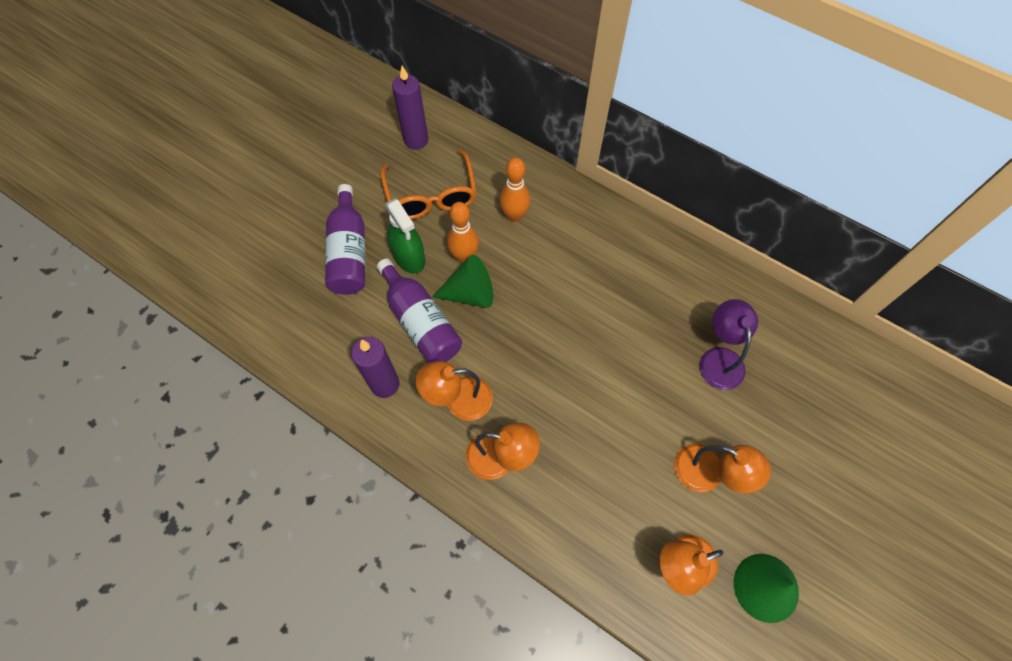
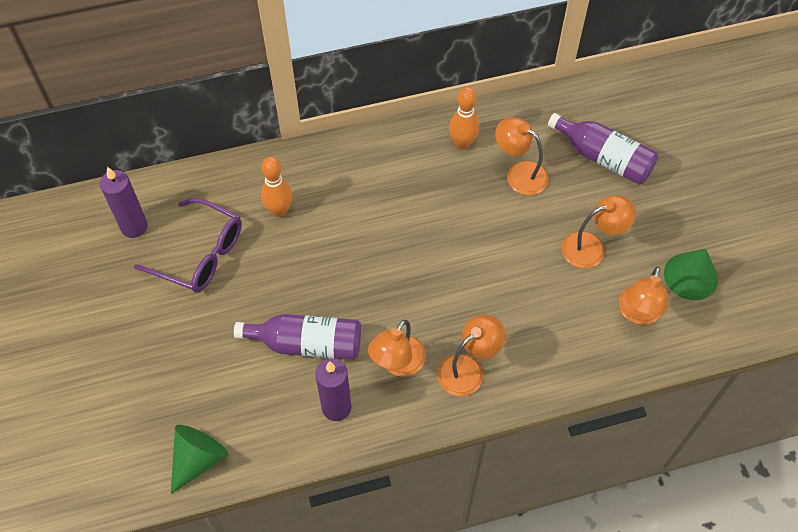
camera: 50 degrees left, 5 degrees down
purple bottle [325,184,365,295] -> purple bottle moved to [548,113,658,185]
orange glasses [380,149,477,219] -> purple glasses [134,198,242,293]
green spray bottle [385,198,425,274] -> none
green cone [432,255,493,308] -> green cone moved to [171,425,228,494]
orange bowling pin [447,202,479,263] -> orange bowling pin moved to [449,87,479,150]
purple lamp [699,299,758,390] -> orange lamp [495,118,549,195]

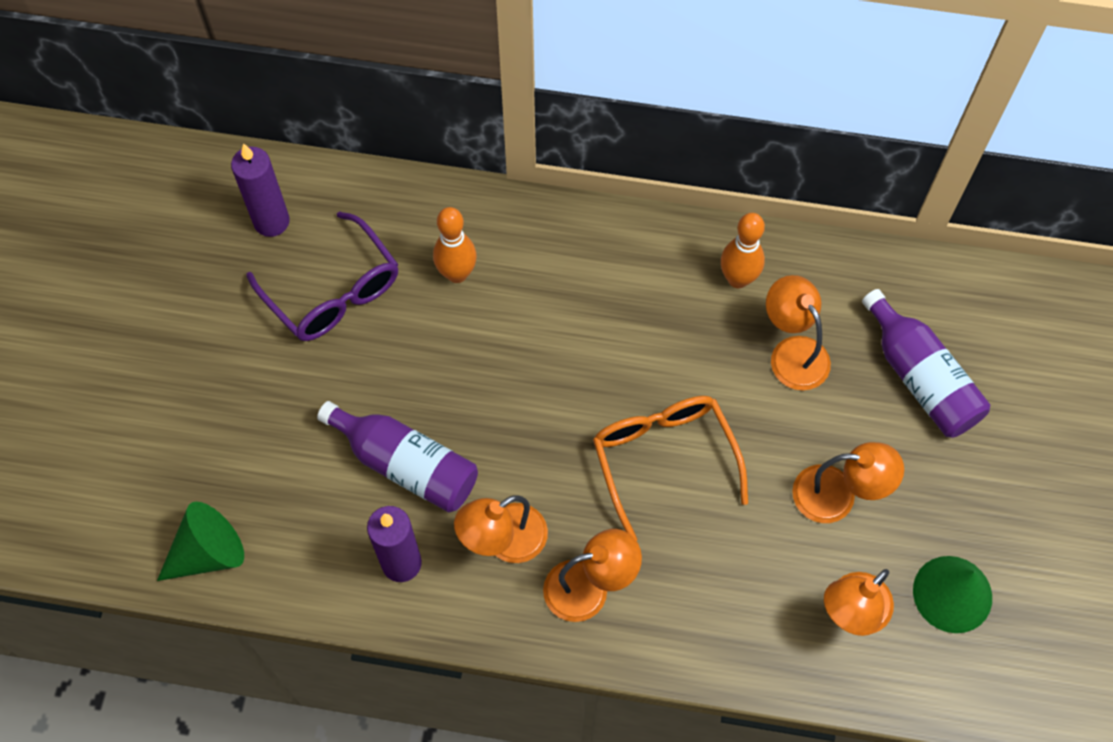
camera: 25 degrees right, 5 degrees up
none -> orange glasses [593,396,748,541]

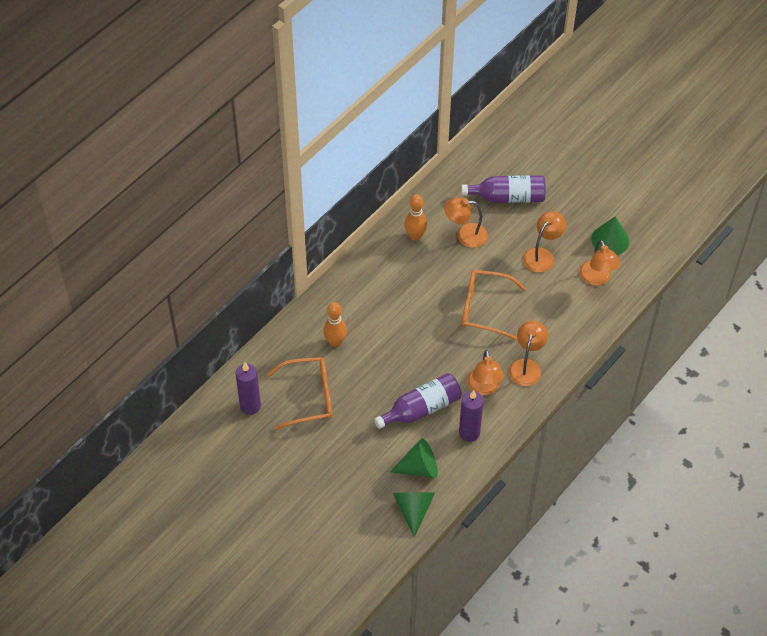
camera: 60 degrees left, 10 degrees down
purple glasses [247,211,398,341] -> orange glasses [267,357,332,430]
none -> green cone [390,438,438,478]

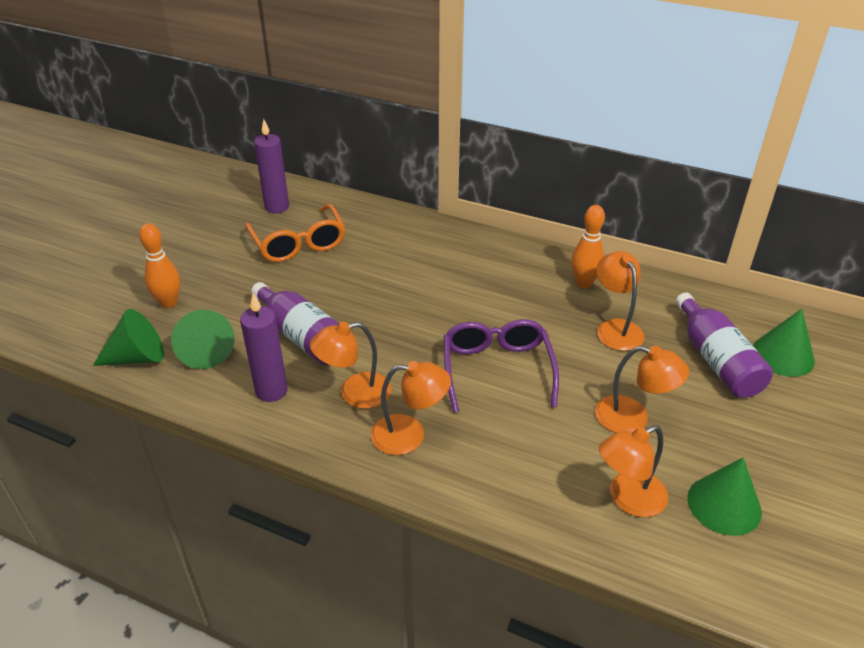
camera: 75 degrees right, 15 degrees down
orange bowling pin [323,302,347,347] -> orange bowling pin moved to [139,223,180,308]
orange glasses [462,270,526,340] -> purple glasses [444,319,559,413]
none -> green cone [753,309,815,377]

